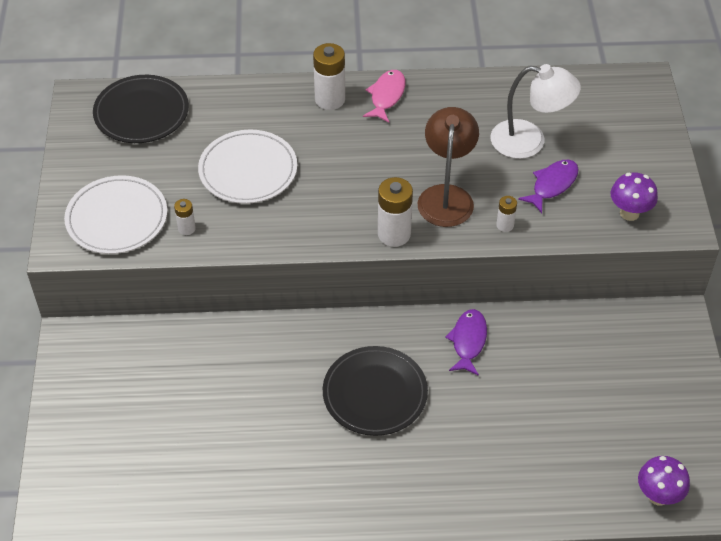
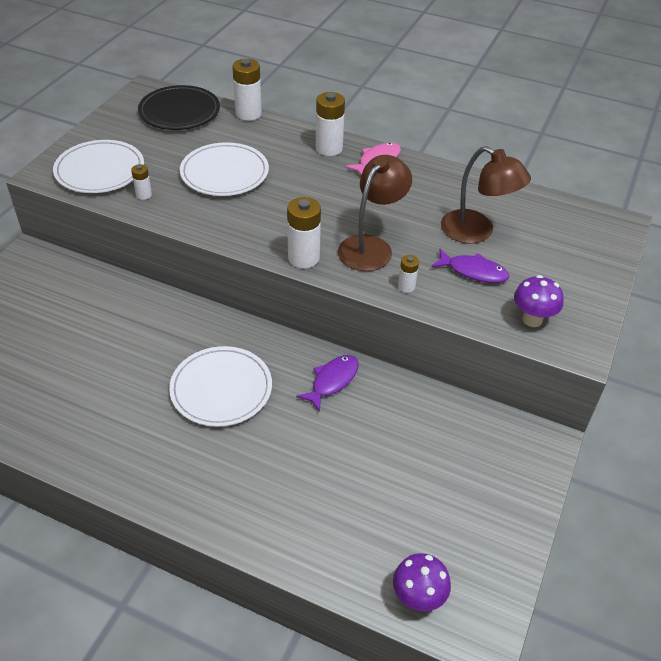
camera: 25 degrees right, 5 degrees down
black plate [323,346,428,436] -> white plate [169,346,272,427]
white lamp [491,64,581,159] -> brown lamp [441,146,531,244]
purple fish [518,160,579,213] -> purple fish turned 45 degrees clockwise [431,249,509,283]
none -> white battery [233,59,262,121]

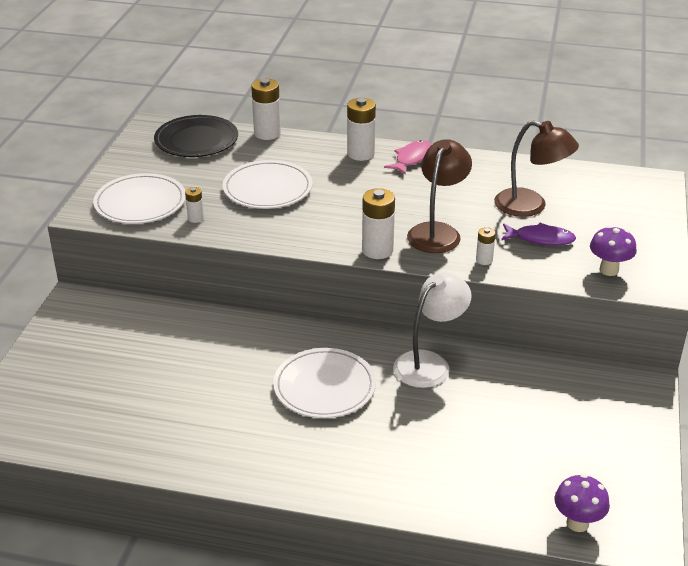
camera: 10 degrees left, 10 degrees down
purple fish [296,355,359,412] -> white lamp [393,272,472,388]

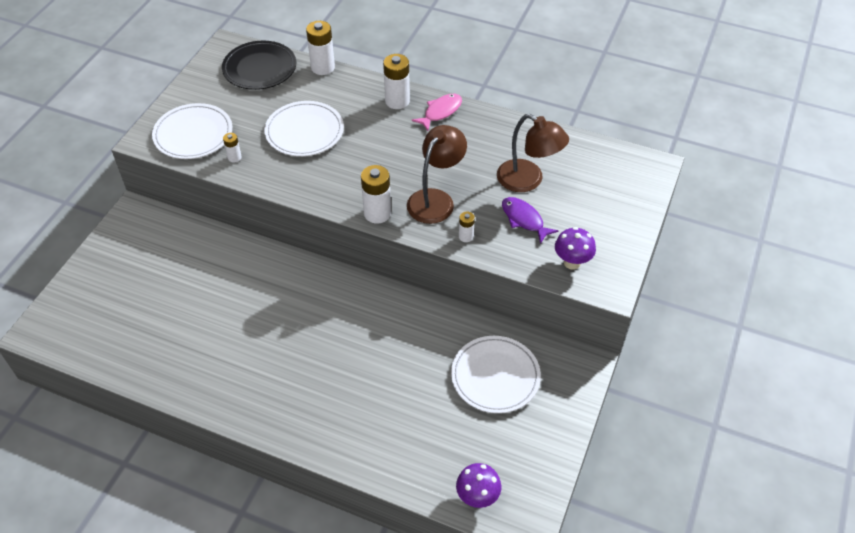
camera: 10 degrees right, 15 degrees up
white plate [273,348,376,418] -> white plate moved to [451,336,541,413]
white lamp [393,272,472,388] -> none
purple fish [501,223,576,246] -> purple fish turned 150 degrees counterclockwise [502,197,558,244]

